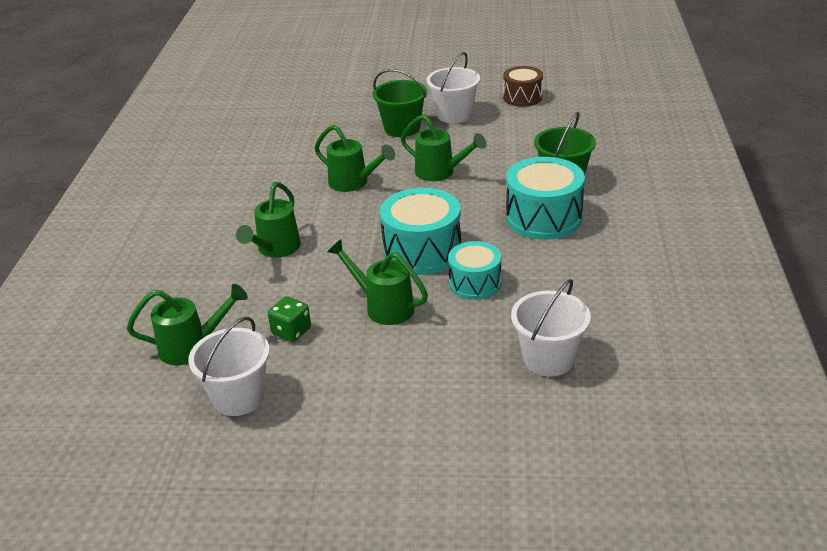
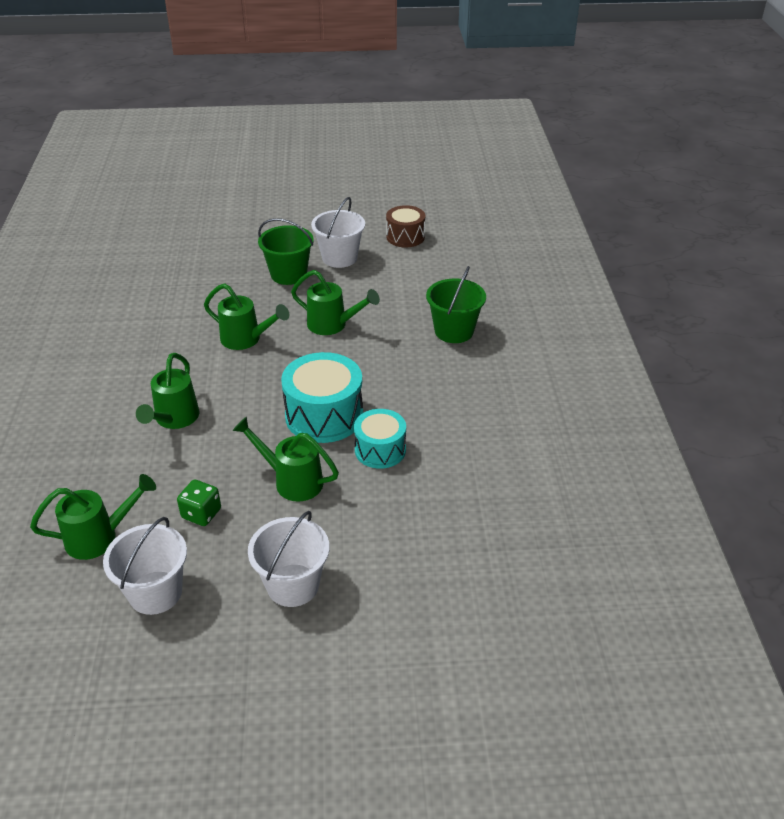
camera: 10 degrees left, 5 degrees up
turquoise drum [506,157,585,240] -> none
white bucket [511,279,591,376] -> white bucket moved to [248,511,329,607]

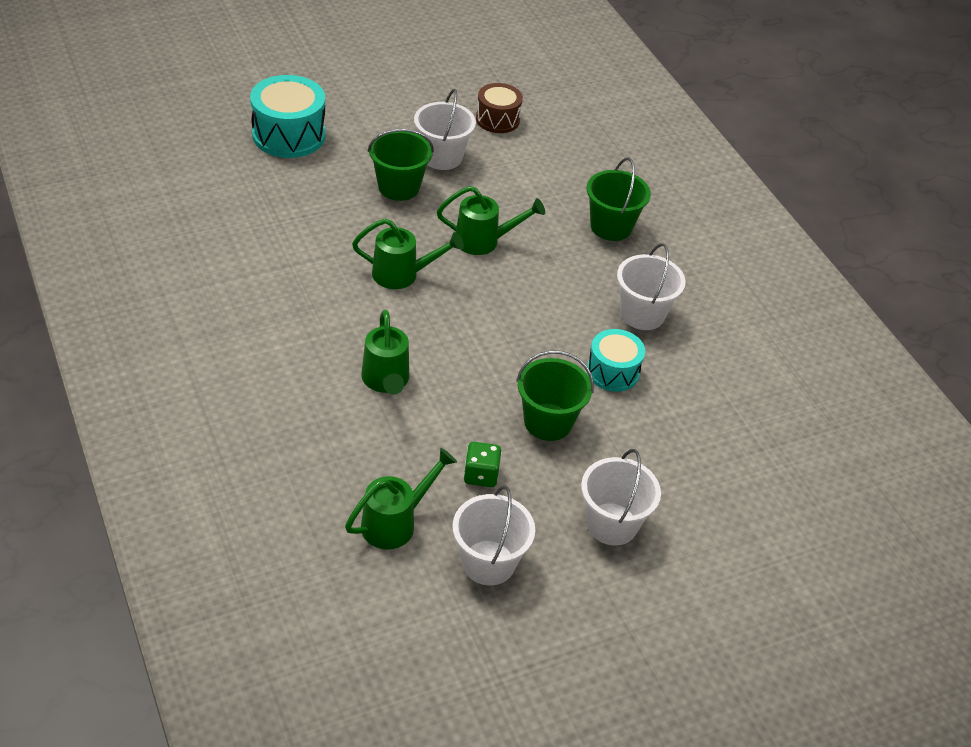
camera: 25 degrees left, 5 degrees up
green watering can [232,416,339,502] -> green bucket [516,350,594,441]
turquoise drum [281,352,363,443] -> turquoise drum moved to [250,75,325,158]
none -> white bucket [617,243,686,330]

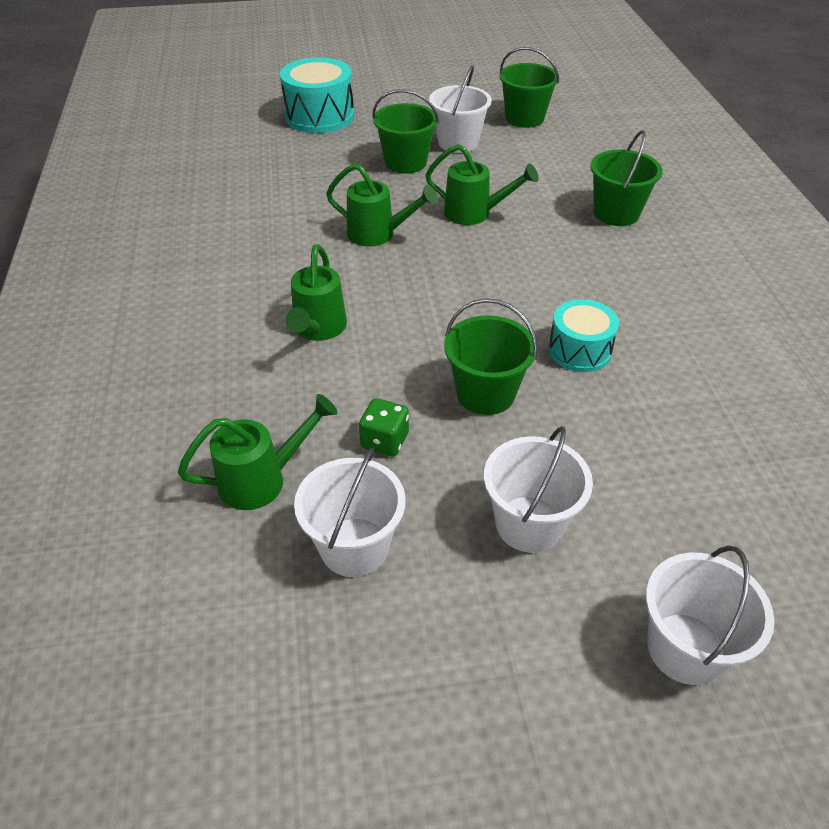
camera: 20 degrees right, 0 degrees up
brown drum [476,83,523,133] -> green bucket [499,47,559,128]
white bucket [617,243,686,330] -> white bucket moved to [646,545,775,685]

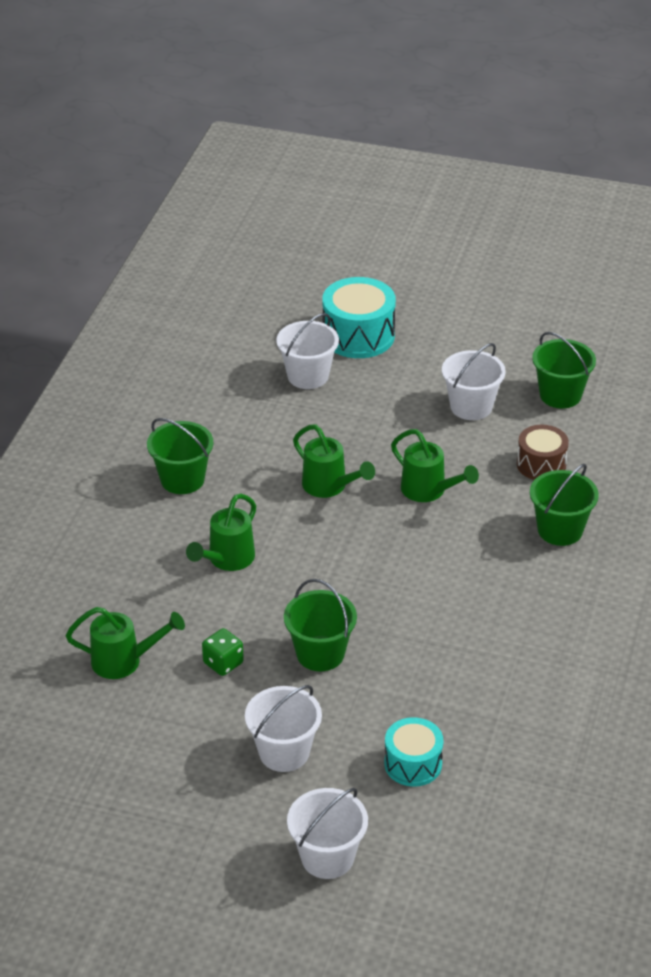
camera: 25 degrees right, 5 degrees down
white bucket [294,447,405,577] -> white bucket moved to [276,313,339,389]
green bucket [373,89,439,174] -> green bucket moved to [147,418,213,494]
turquoise drum [549,299,619,372] -> turquoise drum moved to [384,717,444,787]
none -> brown drum [517,425,569,480]

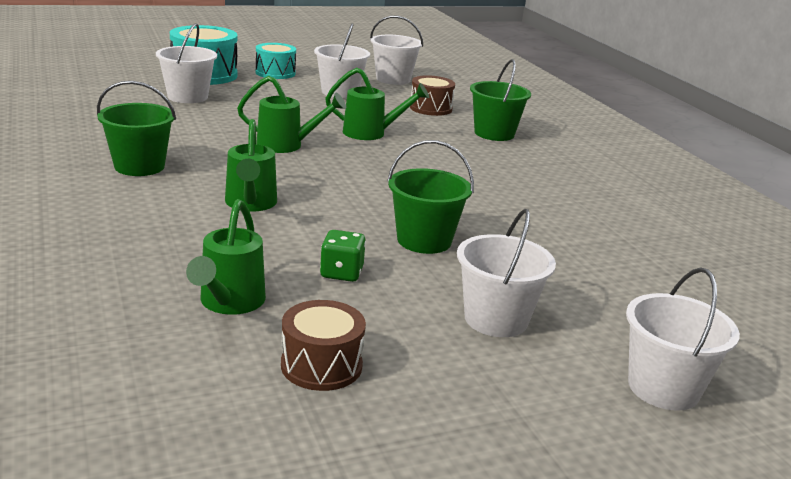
camera: 40 degrees left, 15 degrees down
green watering can [66,607,185,679] -> green watering can turned 135 degrees clockwise [186,199,266,315]
turquoise drum [384,717,444,787] -> turquoise drum moved to [256,43,296,79]
green bucket [532,332,596,409] -> white bucket [370,16,423,85]
none -> brown drum [281,300,366,391]

